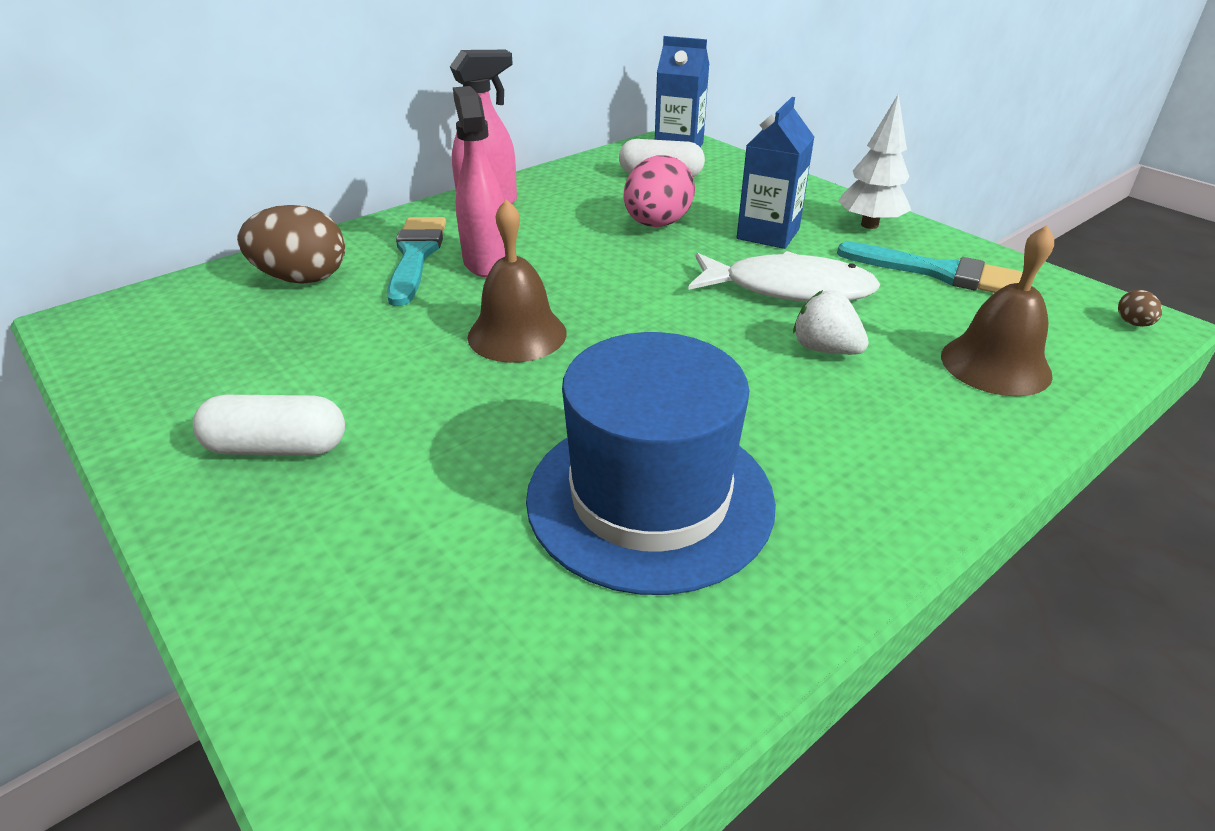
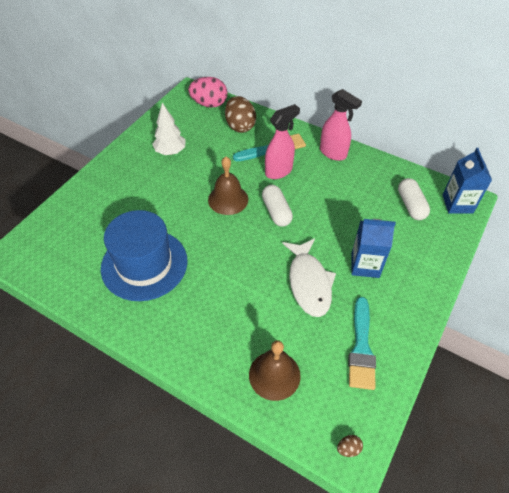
camera: 70 degrees right, 15 degrees up
white capsule [193,395,345,455] -> white capsule moved to [262,185,293,227]
pink egg [624,155,695,227] -> pink egg moved to [188,77,227,108]
white strawberry [793,290,869,355] -> none
white tree [838,93,911,229] -> white tree moved to [153,103,186,155]

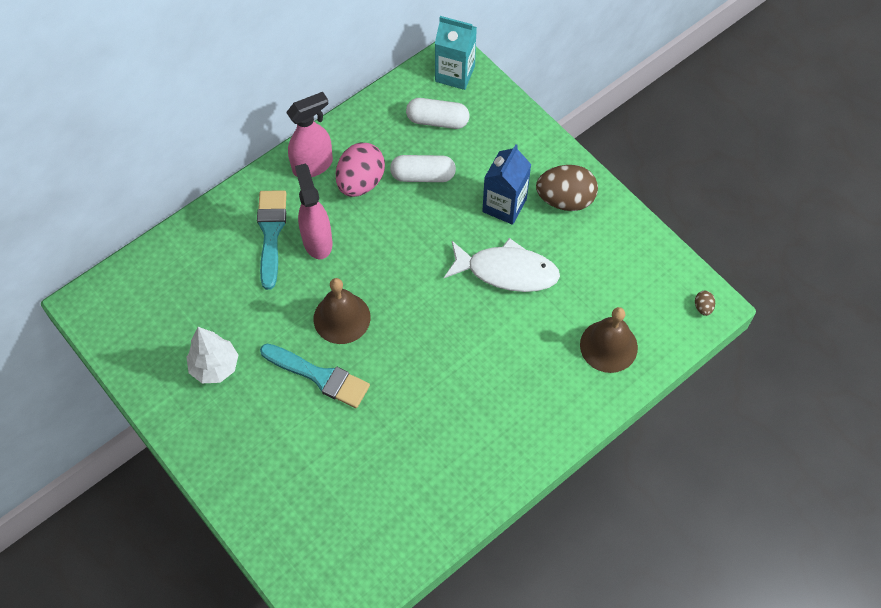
camera: 70 degrees left, 10 degrees up
blue hat [101,210,188,301] -> none
pink egg [188,77,227,108] -> pink egg moved to [336,142,385,197]
brown egg [225,96,256,133] -> brown egg moved to [536,165,598,211]
white capsule [262,185,293,227] -> white capsule moved to [390,155,456,182]
turquoise brush [348,297,376,390] -> turquoise brush moved to [260,344,370,408]
blue carton [443,148,492,214] -> turquoise carton [435,16,477,90]

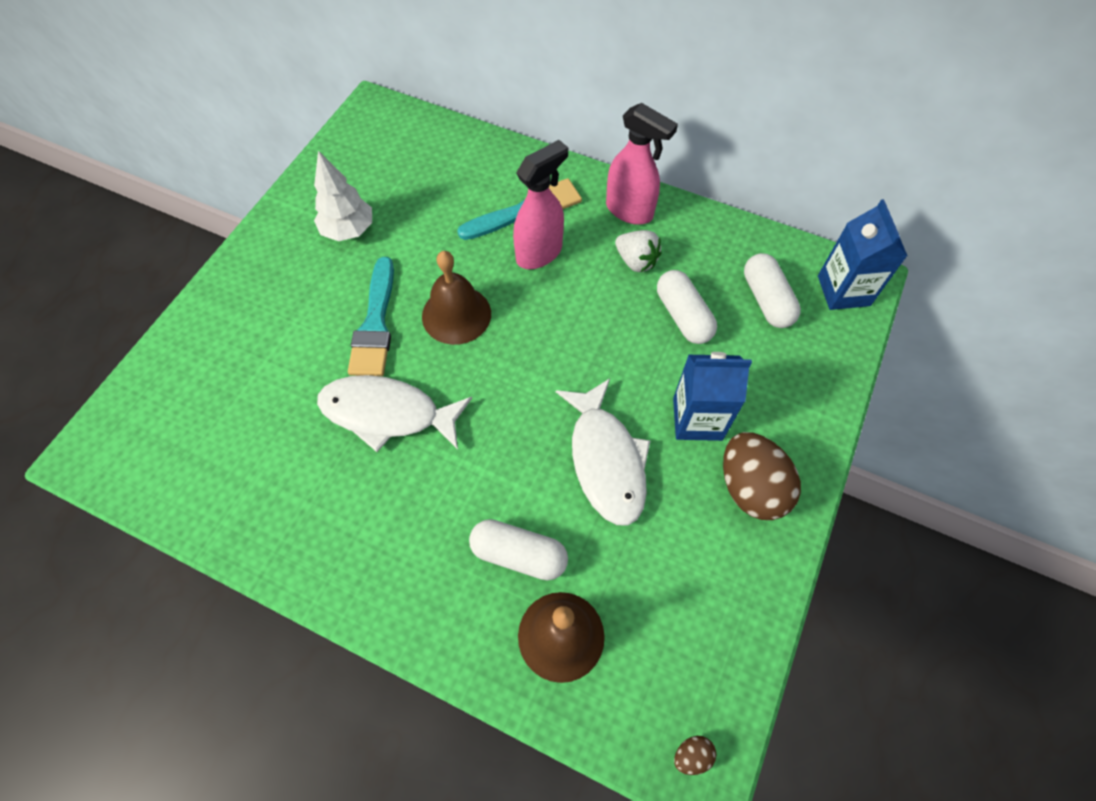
camera: 65 degrees right, 0 degrees up
pink egg [336,142,385,197] -> white strawberry [615,230,662,272]
turquoise carton [435,16,477,90] -> blue carton [818,199,907,310]
none -> white fish [317,375,472,452]
none -> white capsule [469,519,568,580]

